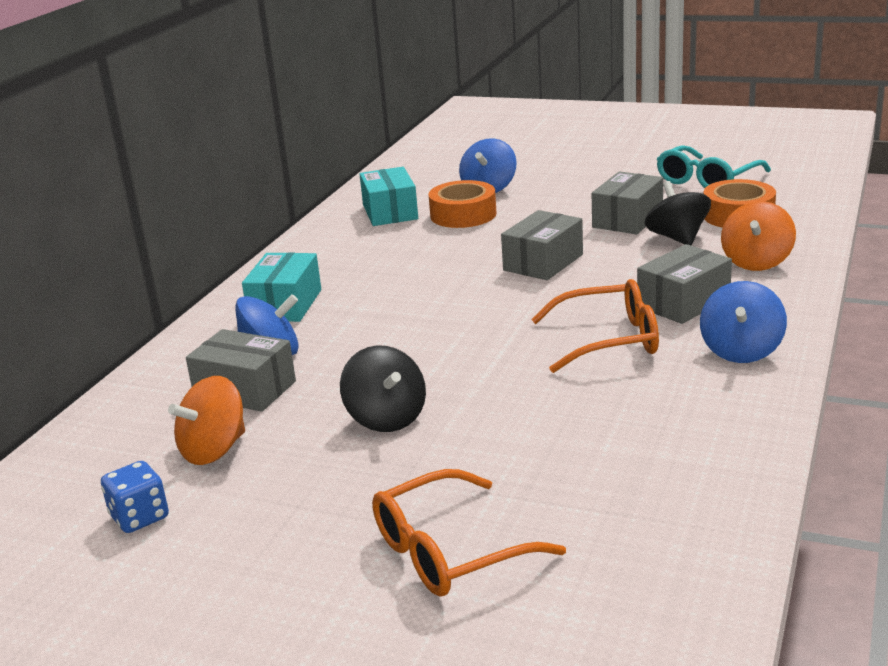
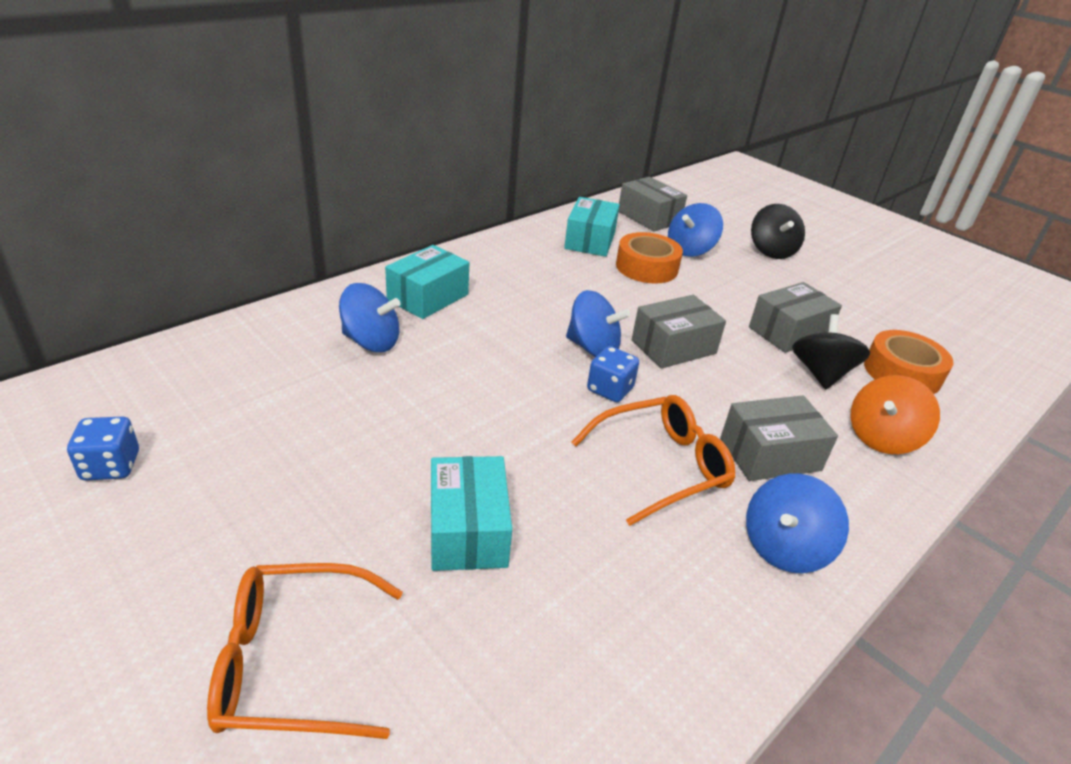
camera: 20 degrees right, 10 degrees up
orange spinning top [168,376,245,465] -> none
grey box [186,329,296,412] -> grey box moved to [619,177,687,232]
black spinning top [340,345,426,432] -> black spinning top moved to [751,204,805,259]
orange glasses [531,279,659,373] -> orange glasses turned 45 degrees counterclockwise [571,395,735,526]
turquoise glasses [657,145,771,188] -> none
none -> turquoise box [431,456,512,571]
none -> blue spinning top [566,290,630,357]
none -> blue dice [587,346,639,402]

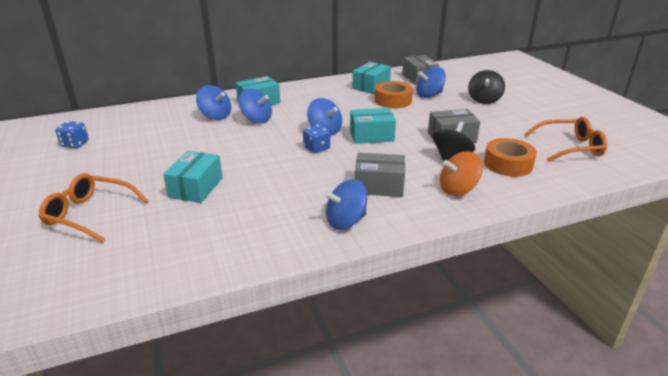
camera: 25 degrees right, 5 degrees down
orange glasses [571,395,735,526] -> orange glasses moved to [525,117,607,162]
grey box [632,295,726,369] -> turquoise box [350,108,396,144]
none -> blue spinning top [239,88,272,124]

